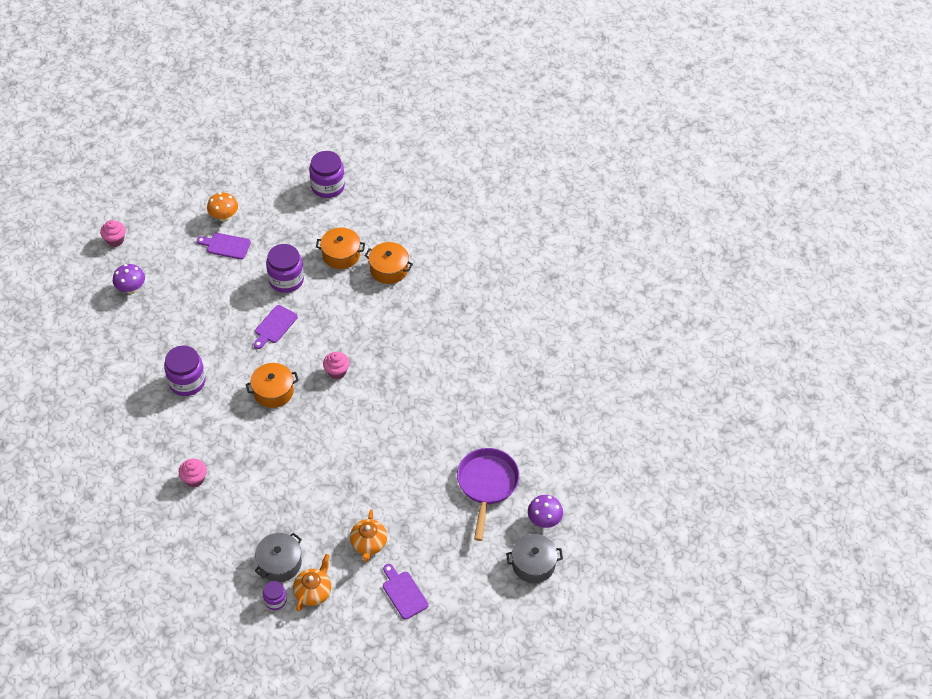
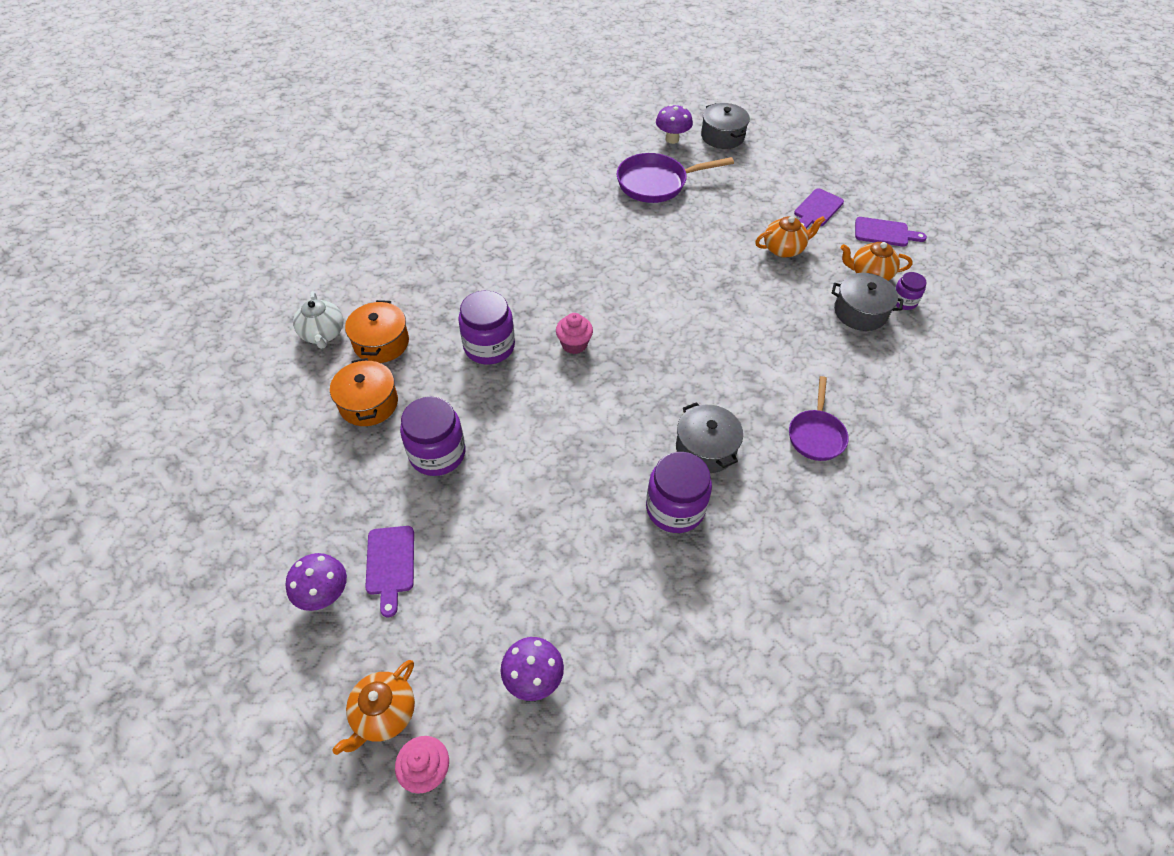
camera: 110 degrees left, 0 degrees up
pink cupcake [179,459,207,487] -> purple pan [789,376,849,461]
orange mushroom [207,192,238,222] -> purple mushroom [285,553,347,611]
orange pot [246,363,299,408] -> none
purple cutting board [254,305,298,349] -> purple cutting board moved to [855,217,927,247]
purple jar [309,151,345,198] -> purple jar moved to [458,291,515,364]
none -> white teapot [293,291,343,349]
none -> orange teapot [332,660,415,755]
none -> grey pot [676,402,743,473]

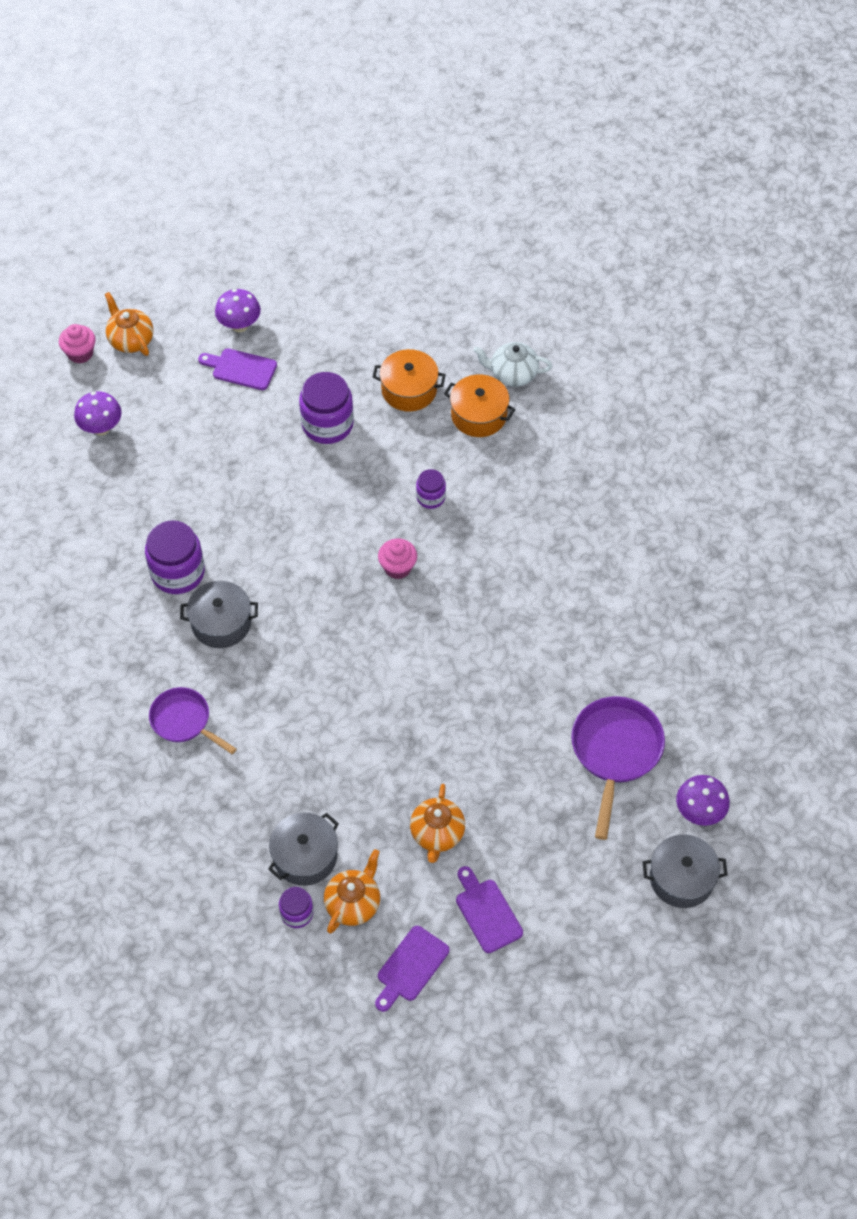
camera: 115 degrees right, 5 degrees up
purple jar [458,291,515,364] -> purple jar [416,469,446,509], size x0.55

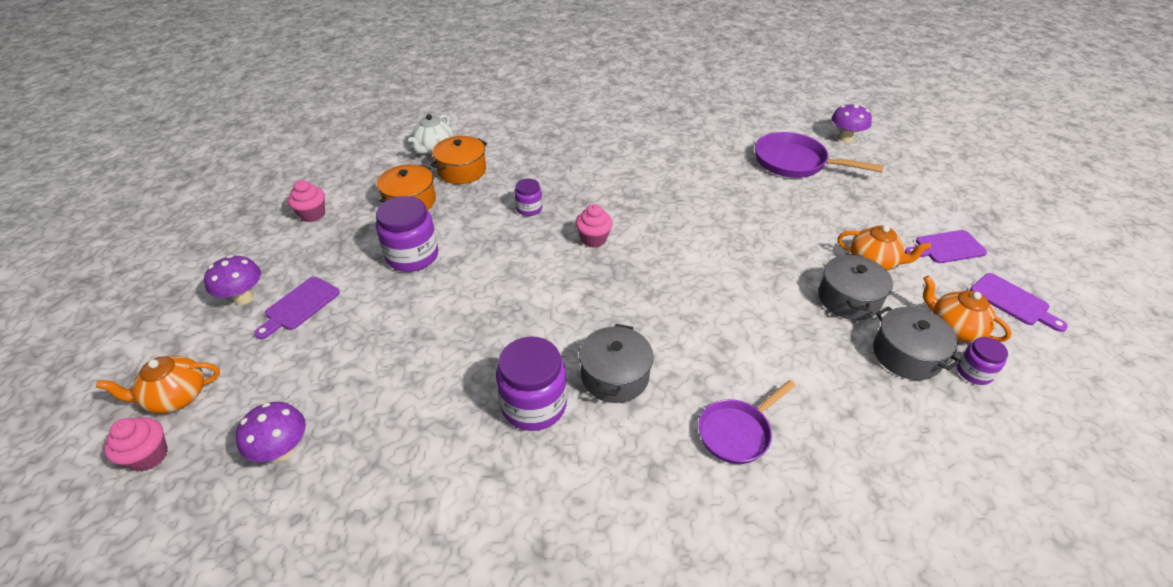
camera: 75 degrees left, 15 degrees down
grey pot [643,834,728,908] -> grey pot moved to [818,254,893,320]
none -> pink cupcake [287,180,325,222]

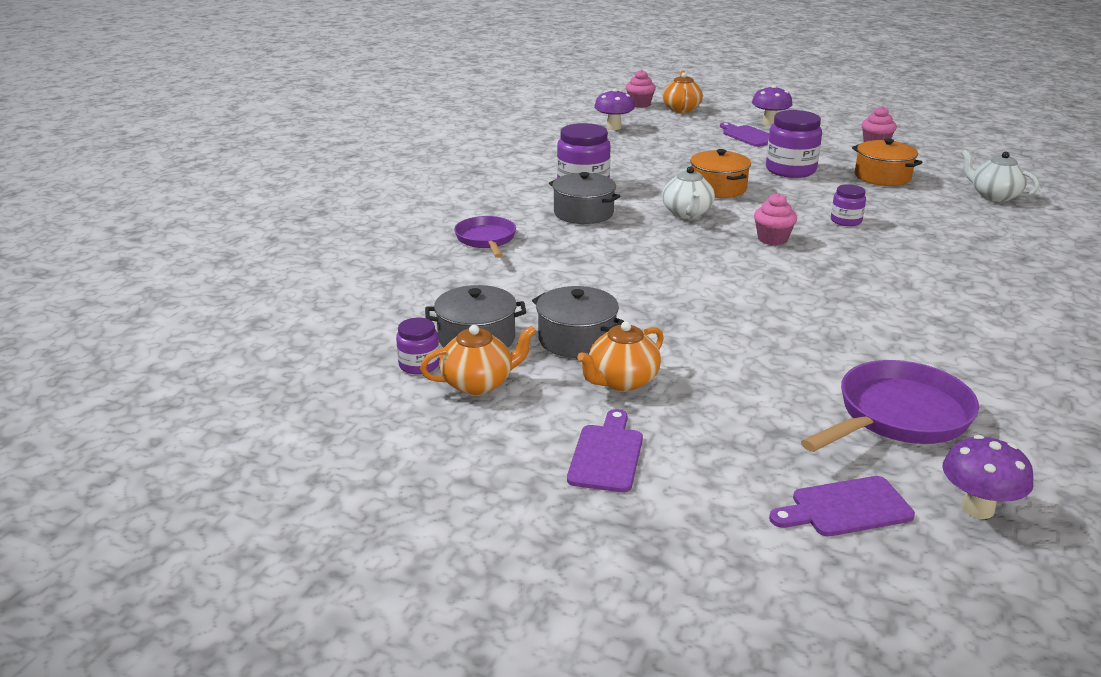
camera: 115 degrees right, 15 degrees down
orange pot [430,136,487,184] -> orange pot moved to [690,149,751,198]
purple cutting board [970,273,1068,332] -> purple cutting board moved to [769,476,915,536]
none -> white teapot [662,166,715,219]

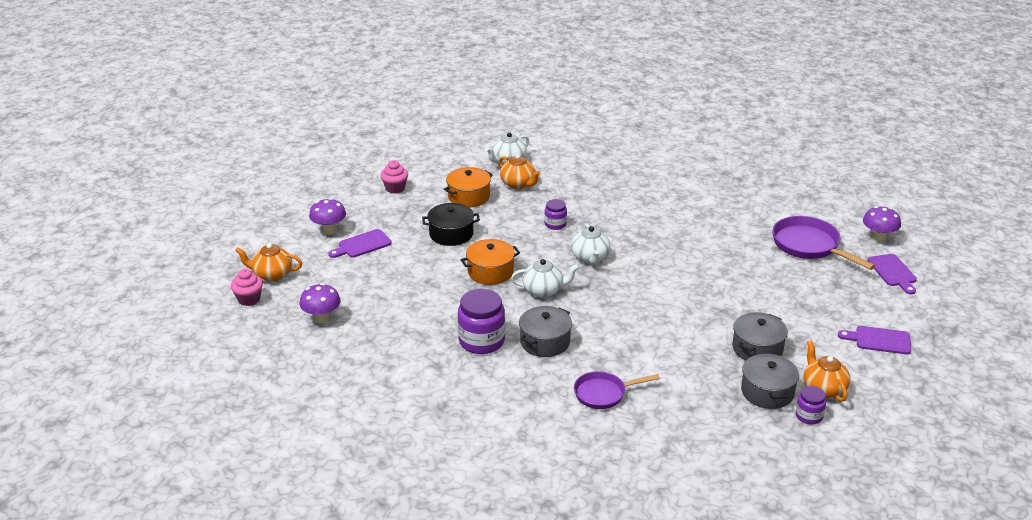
camera: 90 degrees left, 5 degrees up
orange teapot [577,321,664,391] -> orange teapot moved to [499,154,540,189]
pink cupcake [754,193,797,245] -> white teapot [571,224,610,264]
purple jar [766,110,822,178] -> black pot [422,203,480,246]

